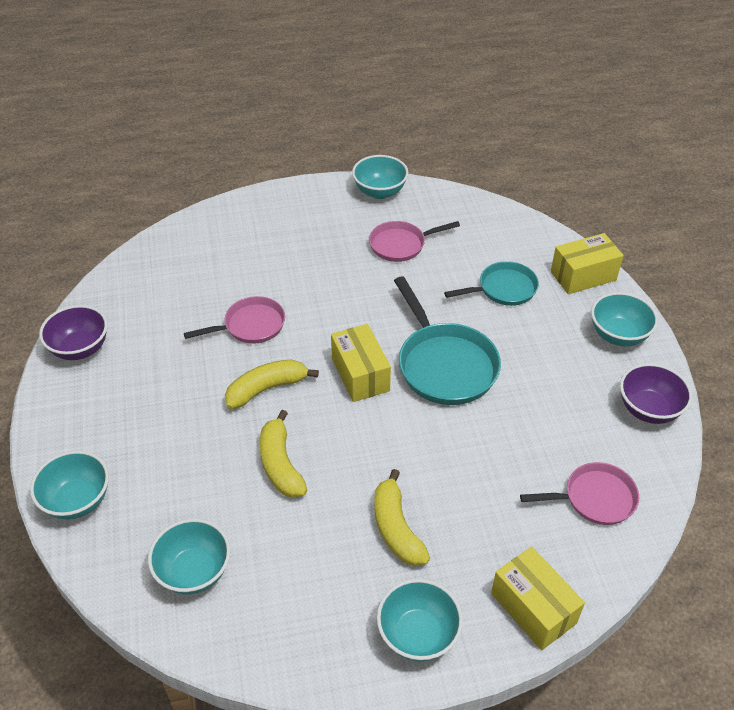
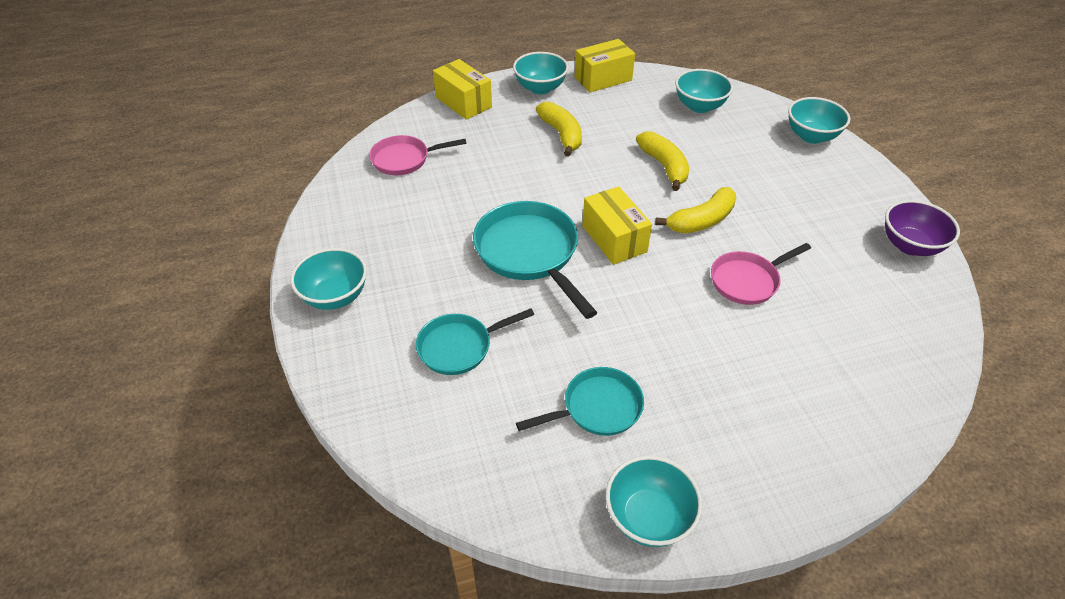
camera: 175 degrees right, 0 degrees up
pink pan [369,221,460,262] -> turquoise pan [516,367,644,436]
yellow box [551,233,624,294] -> yellow box moved to [575,39,635,92]
purple bowl [620,363,692,424] -> none

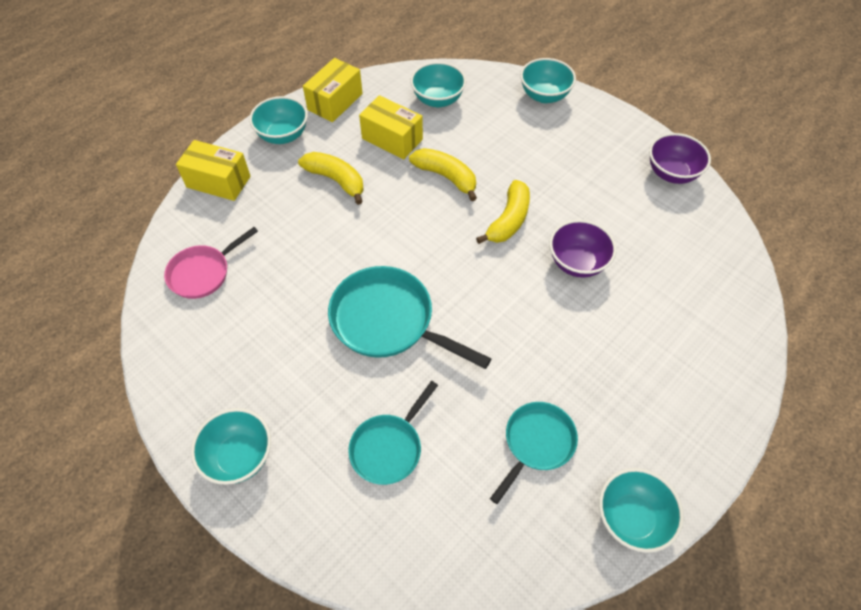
camera: 30 degrees left, 10 degrees up
yellow box [582,186,652,265] -> yellow box moved to [359,95,423,159]
pink pan [711,243,811,305] -> purple bowl [549,220,616,278]

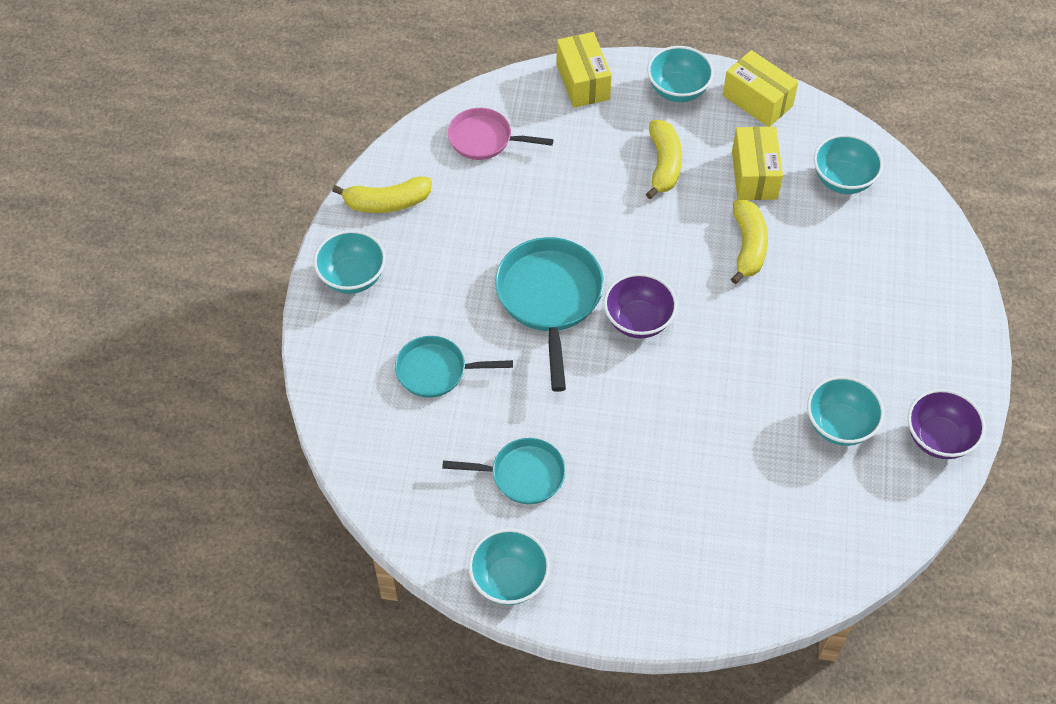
camera: 55 degrees right, 0 degrees up
yellow box [303,58,363,122] -> yellow box turned 45 degrees clockwise [723,50,798,127]
yellow banana [476,180,530,244] -> yellow banana moved to [332,176,432,213]
turquoise bowl [520,58,576,103] -> turquoise bowl moved to [807,376,884,446]
purple bowl [549,220,616,278] -> purple bowl moved to [604,273,677,339]

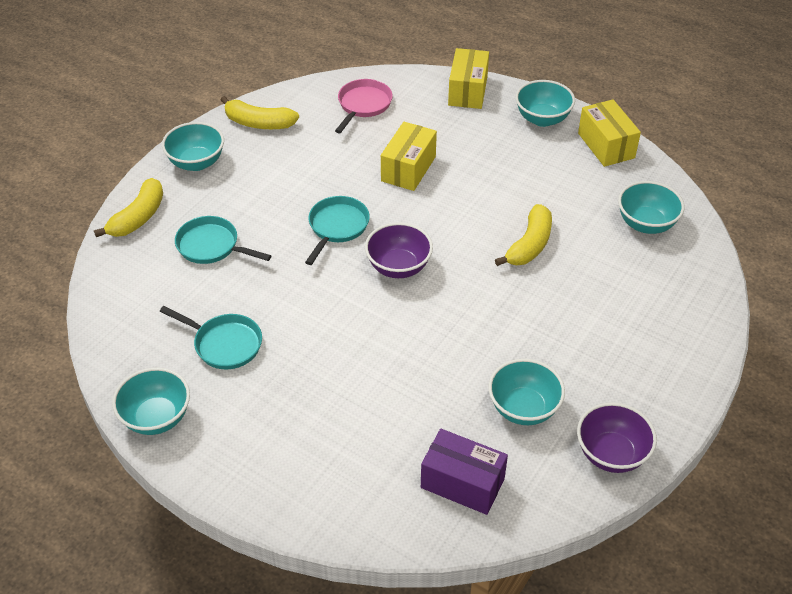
camera: 25 degrees right, 10 degrees down
pink pan [448,108,554,160] -> pink pan turned 75 degrees clockwise [335,79,393,133]
turquoise pan [495,237,604,392] -> turquoise pan [305,196,370,265], size x0.62
yellow banana [646,120,682,199] -> yellow banana moved to [94,178,163,237]
yellow box [732,127,783,200] -> yellow box moved to [381,122,437,191]
none -> purple box [421,429,508,515]

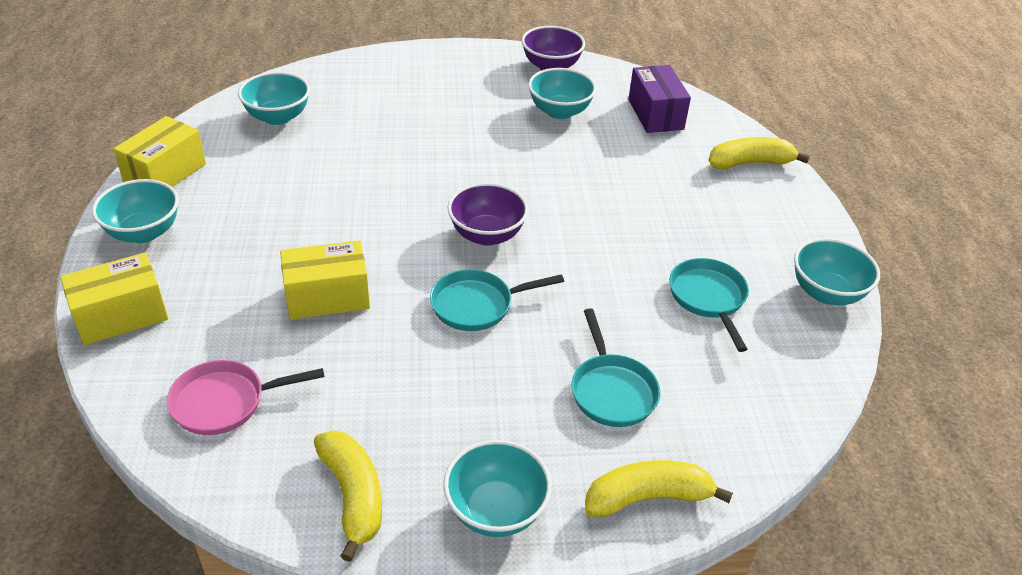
camera: 130 degrees left, 5 degrees down
yellow banana [495,204,552,266] -> yellow banana moved to [709,137,810,170]

